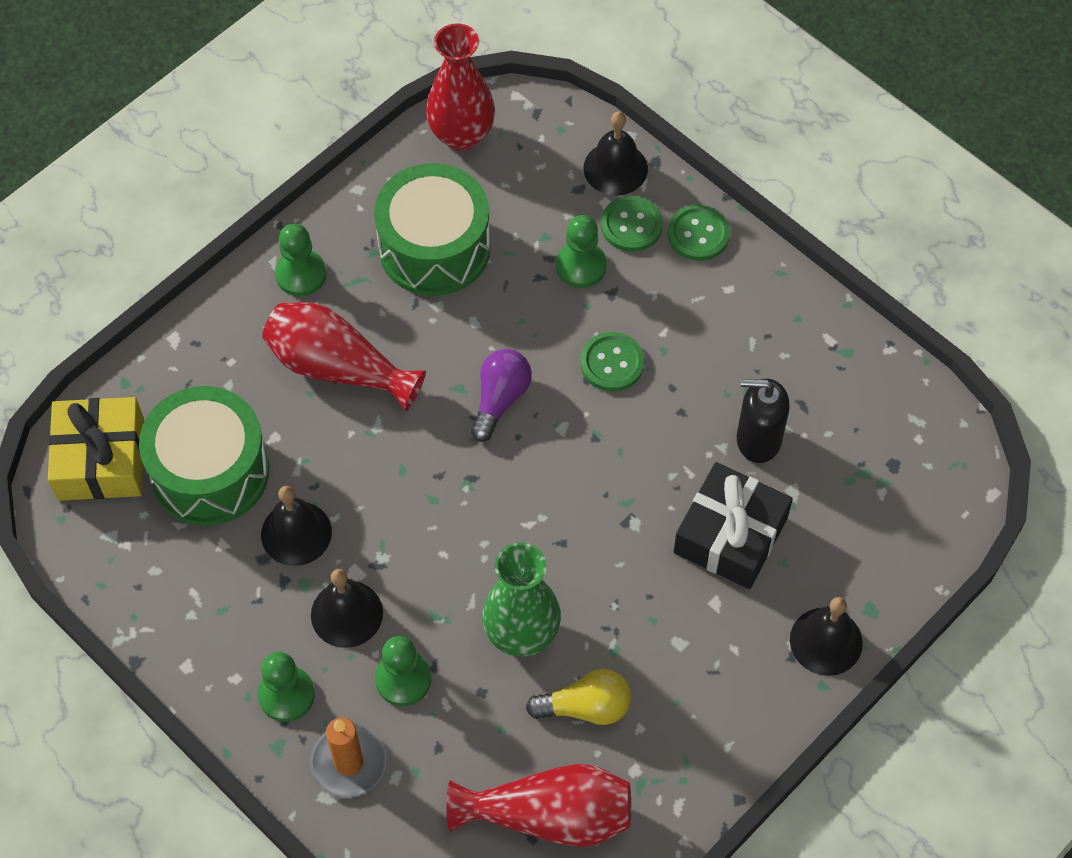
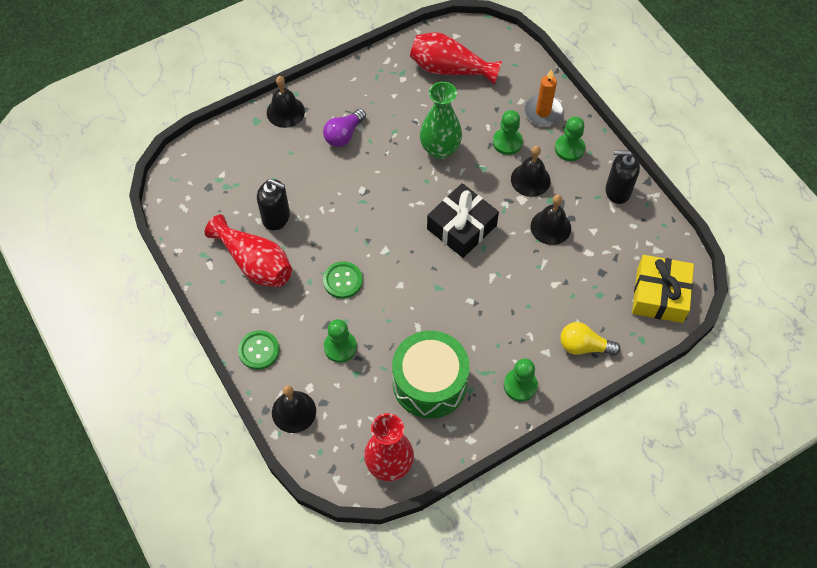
camera: 165 degrees left, 0 degrees up
green drum [139,386,269,526] -> none
red vase [262,302,426,411] -> red vase moved to [205,214,292,287]
purple light bulb [471,349,532,442] -> purple light bulb moved to [323,109,366,147]
yellow light bulb [526,669,631,725] -> yellow light bulb moved to [560,322,620,356]
green button [601,196,663,252] -> none
black gift [673,462,793,589] -> black gift moved to [427,183,499,258]
none -> black soap dispenser [606,150,640,204]

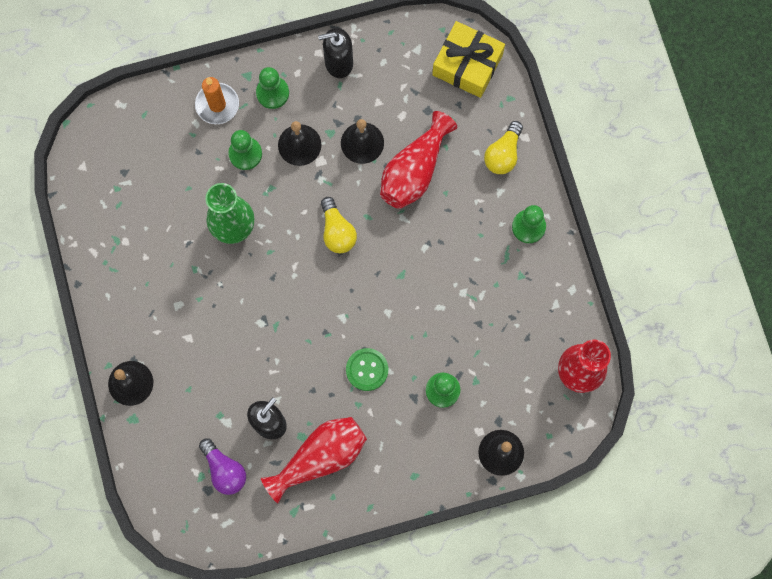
camera: 75 degrees left, 15 degrees up
green button [238,330,279,370] -> none
purple light bulb [323,109,366,147] -> purple light bulb moved to [199,438,246,495]
green drum [392,331,470,418] -> none
red vase [410,32,502,85] -> red vase moved to [380,111,457,209]
black gift [427,183,499,258] -> yellow light bulb [321,197,357,253]
black soap dispenser [606,150,640,204] -> black soap dispenser turned 60 degrees clockwise [318,28,353,78]

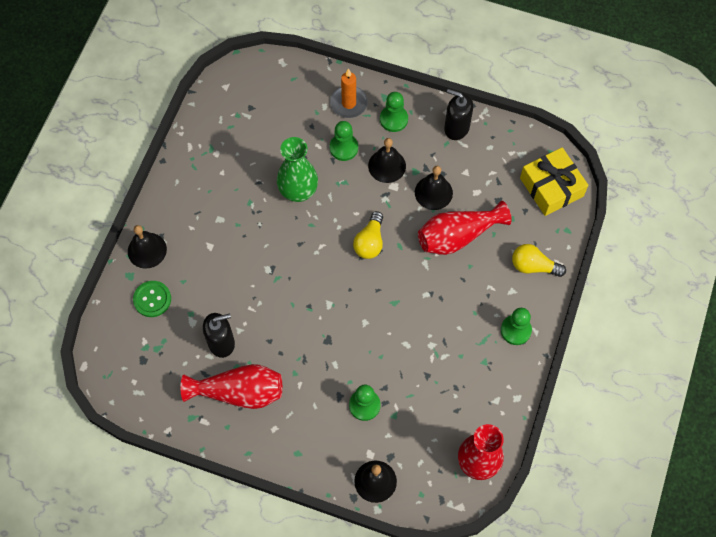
camera: 35 degrees right, 10 degrees down
purple light bulb [199,438,246,495] -> none
green button [346,348,388,391] -> green button moved to [133,281,171,317]
yellow light bulb [484,121,523,174] -> yellow light bulb turned 45 degrees clockwise [512,244,566,277]

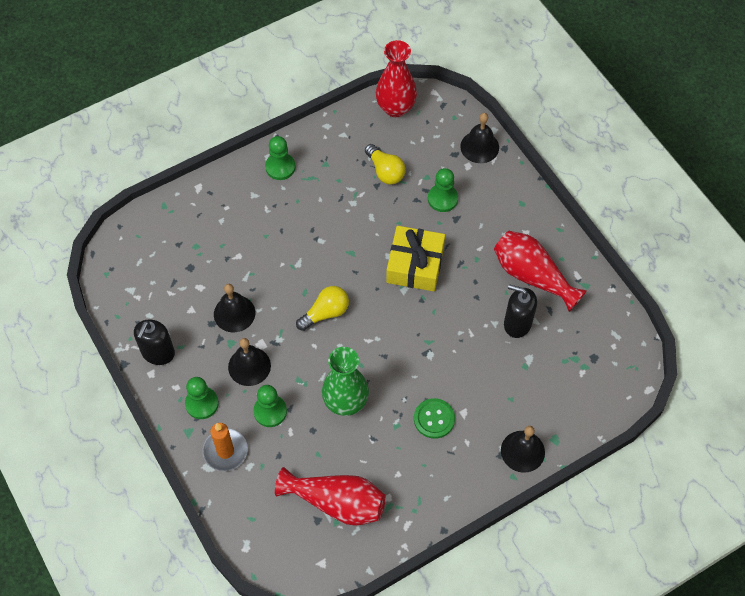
camera: 140 degrees left, 5 degrees down
green button [133,281,171,317] -> green button moved to [414,398,455,439]
red vase [418,201,512,255] -> red vase moved to [275,467,386,526]
black soap dispenser [444,89,473,140] -> black soap dispenser turned 45 degrees clockwise [134,320,175,365]
yellow light bulb [512,244,566,277] -> yellow light bulb moved to [365,144,405,184]
yellow gift [520,147,588,216] -> yellow gift moved to [386,226,445,292]

